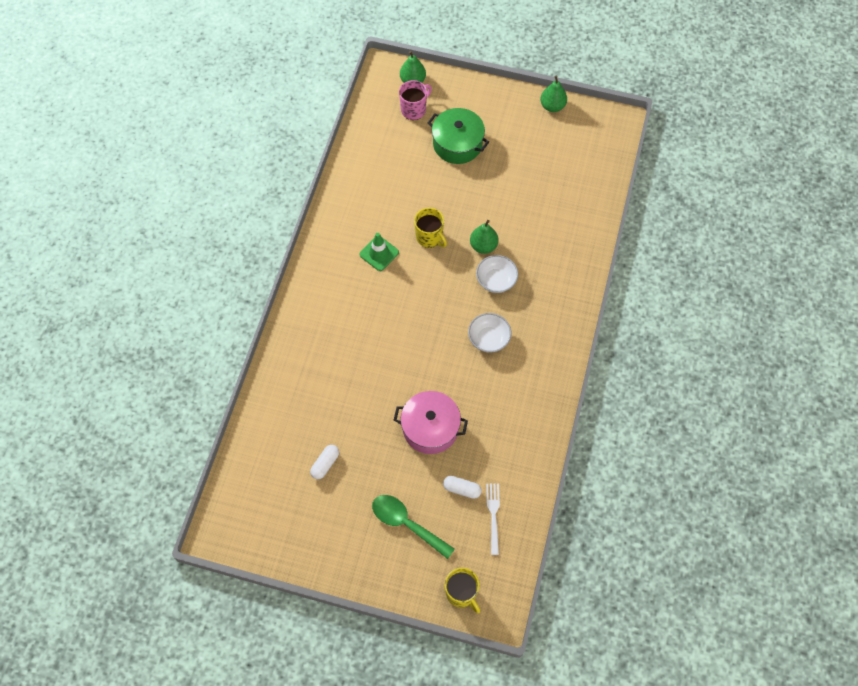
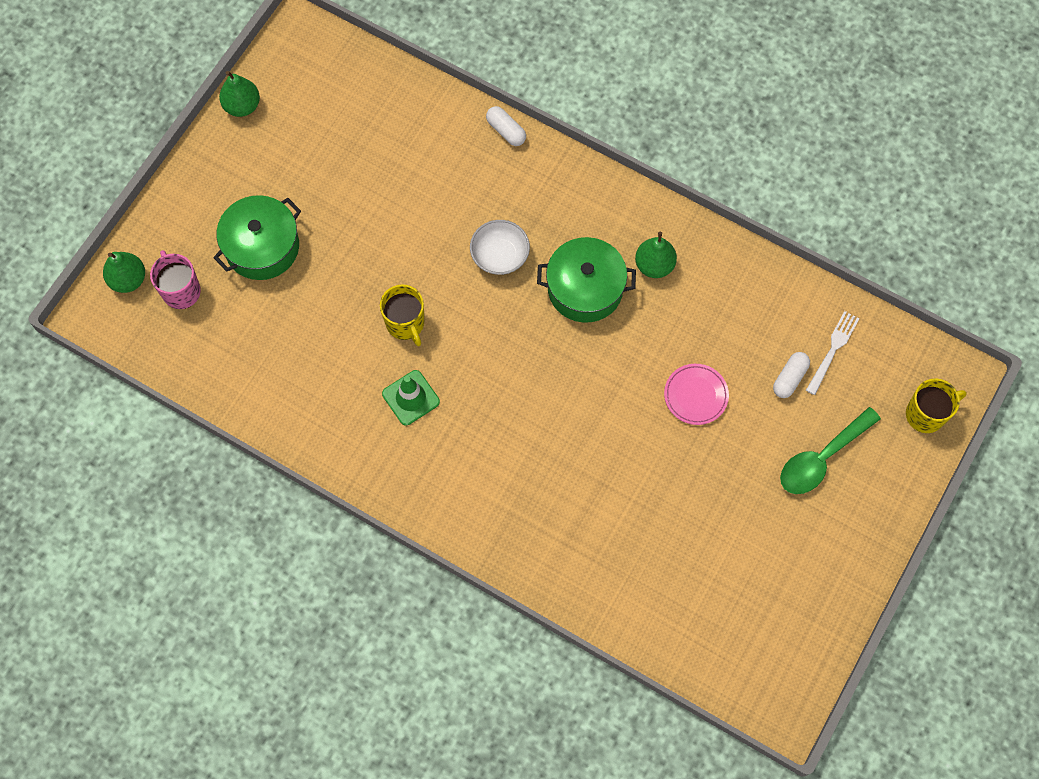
camera: 75 degrees left, 5 degrees up
white capsule [310,445,339,479] -> white capsule moved to [486,106,526,146]
pink pot [394,391,468,454] -> pink plate [664,364,729,425]
yellow mug [414,208,447,248] -> yellow mug turned 90 degrees clockwise [380,285,424,346]
white bowl [468,313,511,353] -> green pot [537,237,636,323]
green pear [470,220,498,254] -> green pear moved to [635,232,677,278]
white fork [486,484,500,555] -> white fork turned 105 degrees clockwise [806,311,860,395]

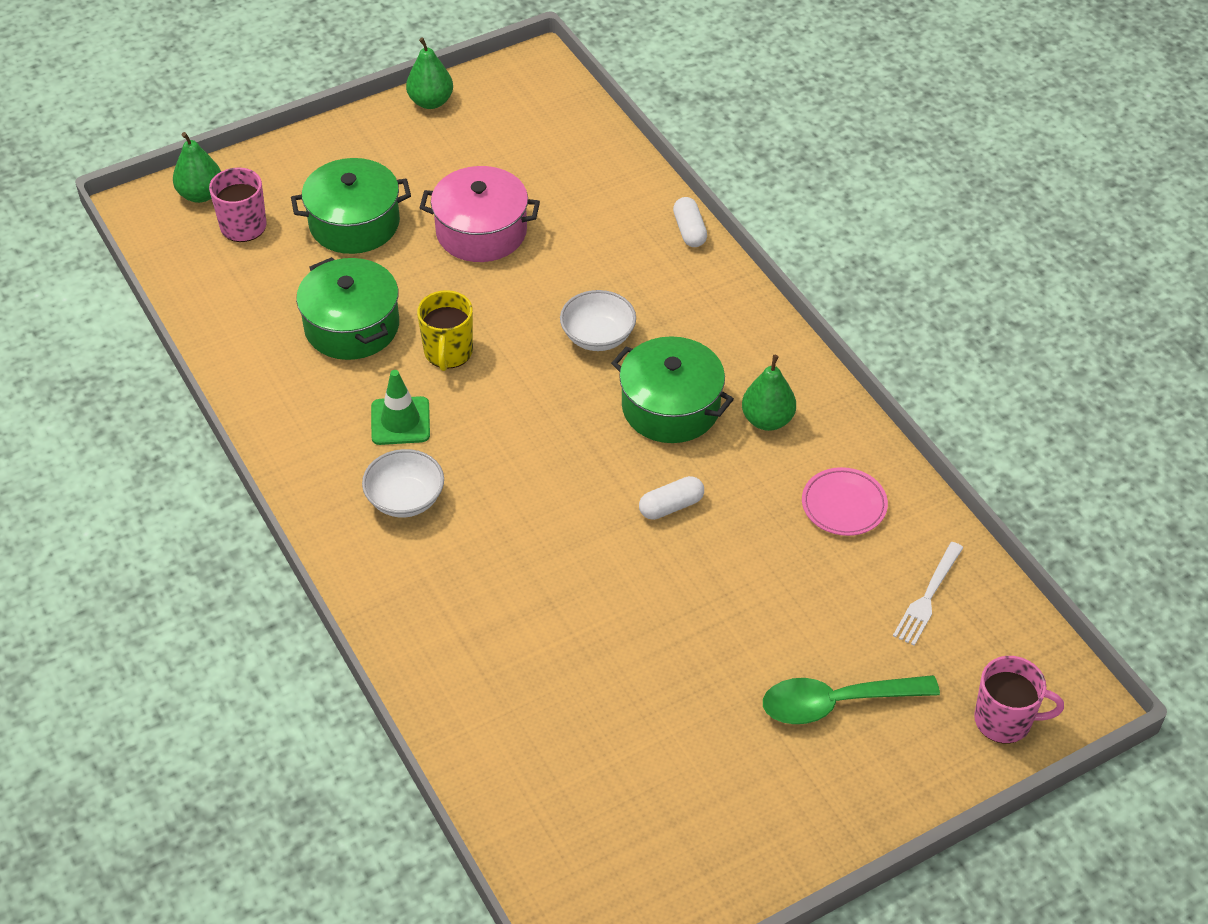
camera: 30 degrees right, 20 degrees down
pink plate [664,364,729,425] -> pink plate moved to [802,467,888,536]
white capsule [773,352,810,398] -> white capsule moved to [639,476,704,520]
white fork [806,311,860,395] -> white fork turned 150 degrees clockwise [893,542,964,646]
yellow mug [906,379,967,433] -> pink mug [974,656,1064,744]
none -> green pot [296,257,399,360]
none -> white bowl [362,449,444,518]
none -> pink pot [420,166,540,262]

